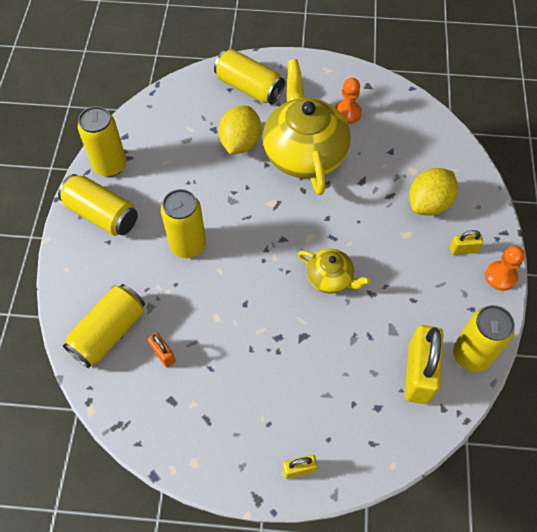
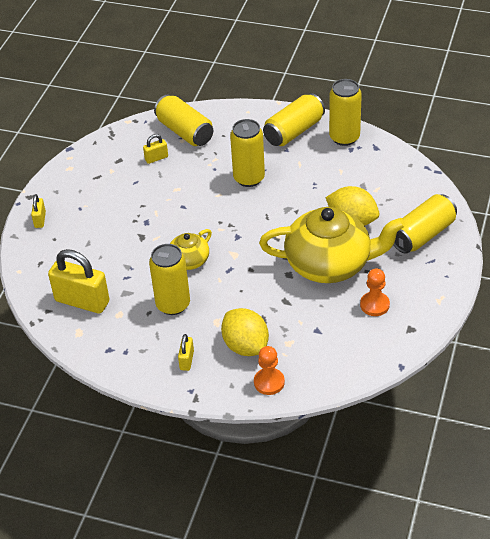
camera: 105 degrees right, 15 degrees down
orange padlock [148,333,176,368] -> yellow padlock [143,134,168,164]
yellow can [453,305,515,372] -> yellow can moved to [149,244,190,315]
orange pawn [485,246,525,291] -> orange pawn moved to [254,346,285,395]

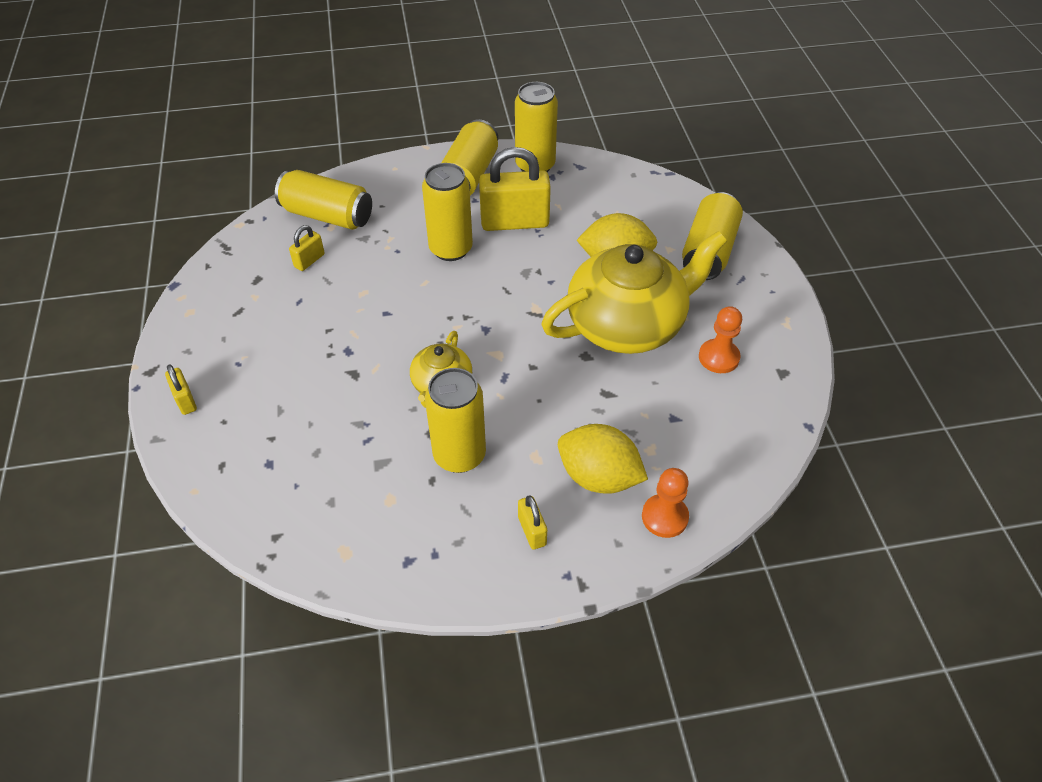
camera: 30 degrees left, 5 degrees up
yellow padlock [48,249,109,314] -> yellow padlock moved to [479,147,551,231]

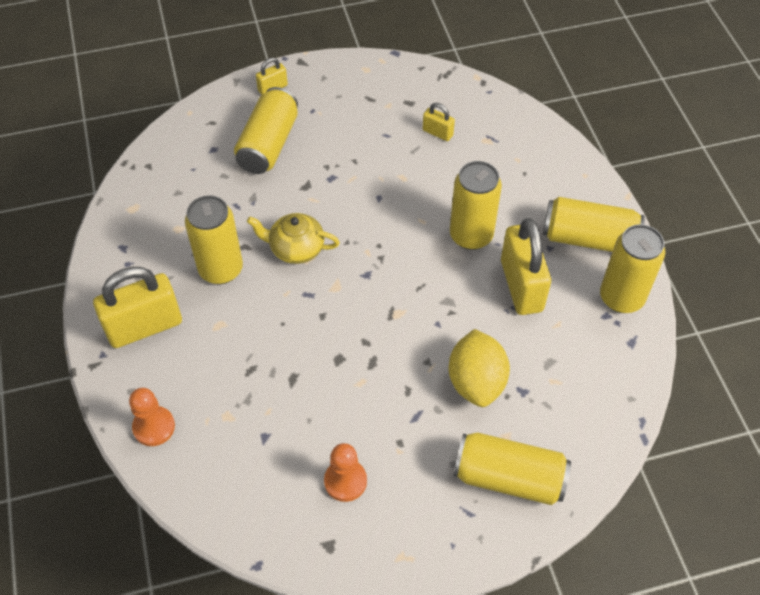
camera: 85 degrees right, 5 degrees up
yellow can [275,170,372,230] -> yellow can moved to [234,87,298,174]
yellow padlock [518,496,547,550] -> yellow padlock [93,267,182,348], size x2.11
yellow teapot [541,231,727,354] -> none
yellow lemon [558,424,648,494] -> none

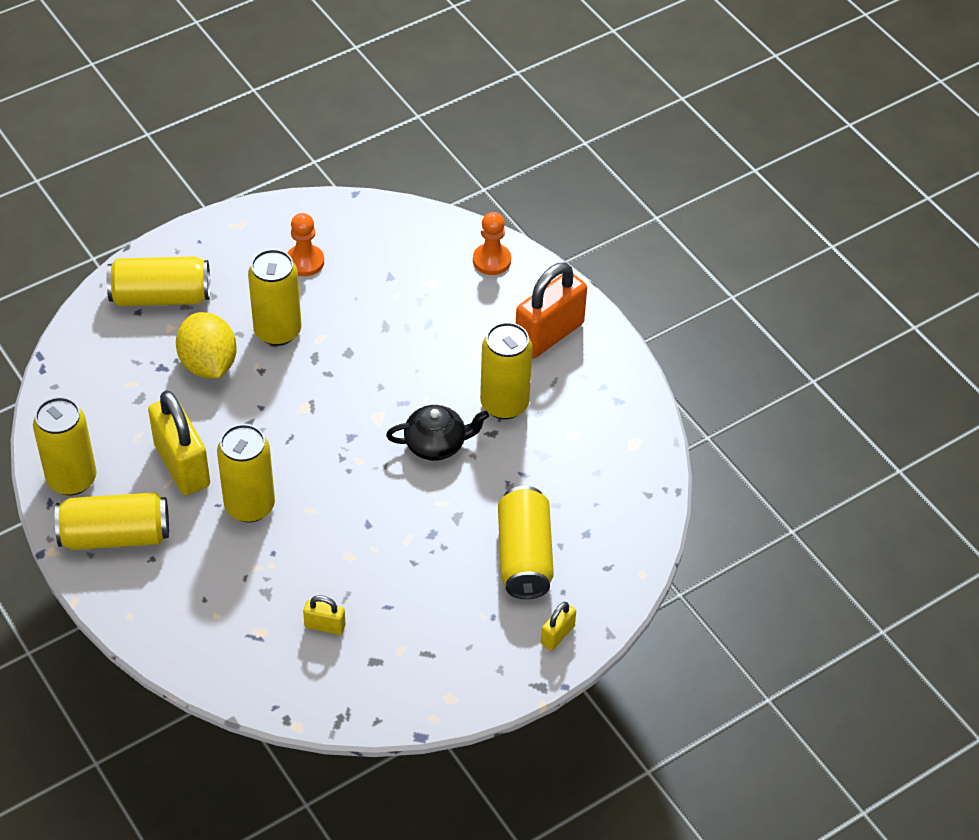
camera: 160 degrees right, 5 degrees down
yellow padlock [93,267,182,348] -> orange padlock [516,263,587,358]
yellow teapot [247,213,340,264] -> black teapot [386,405,489,461]
none -> yellow can [248,249,301,346]

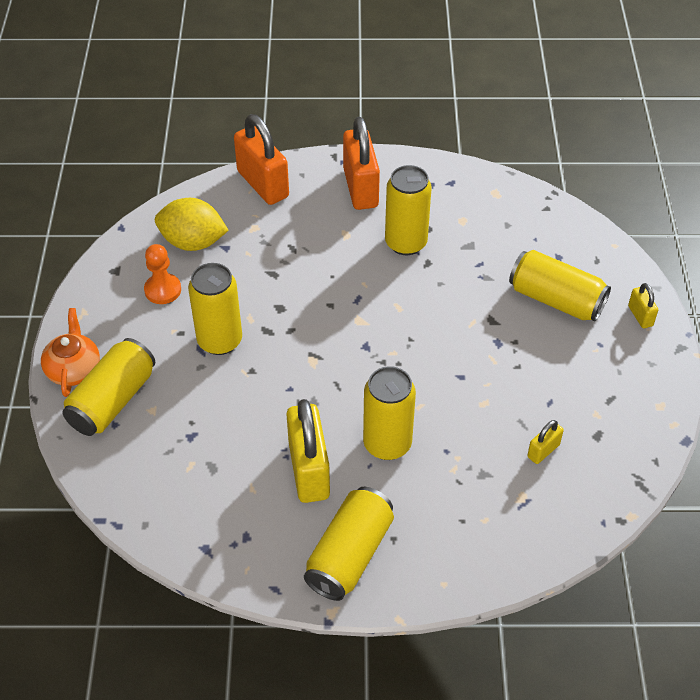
camera: 55 degrees left, 0 degrees up
yellow can [33,397,97,495] -> none
yellow padlock [148,390,210,495] -> yellow padlock turned 75 degrees clockwise [287,399,330,503]
yellow lemon [176,312,237,378] -> yellow lemon moved to [155,198,229,251]
black teapot [386,405,489,461] -> none
orange pawn [473,212,511,275] -> orange padlock [234,114,289,205]
none -> orange teapot [41,308,100,397]

